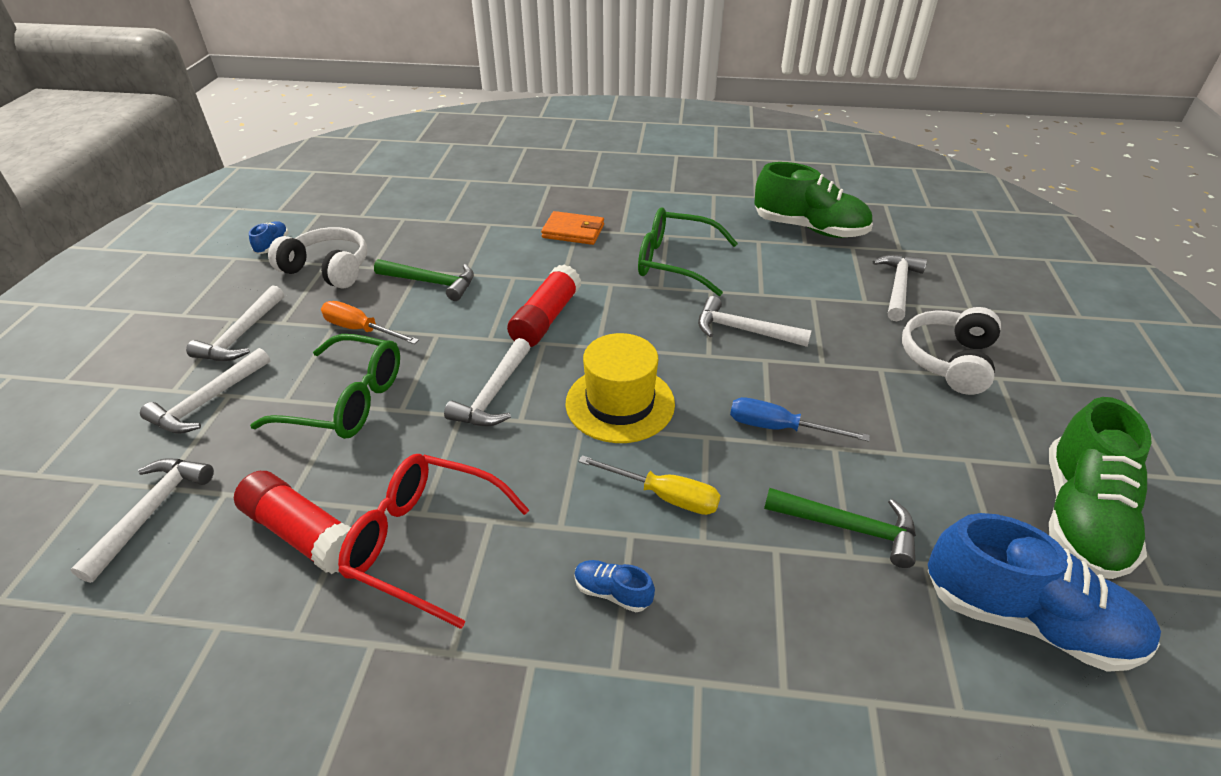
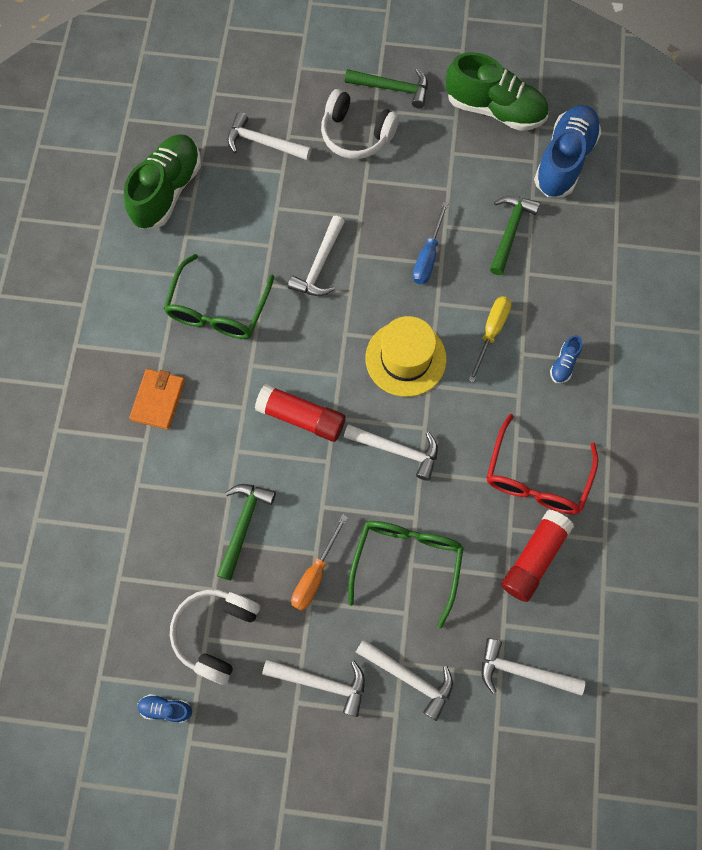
camera: 90 degrees left, 30 degrees up
none -> green hammer [345,68,428,108]

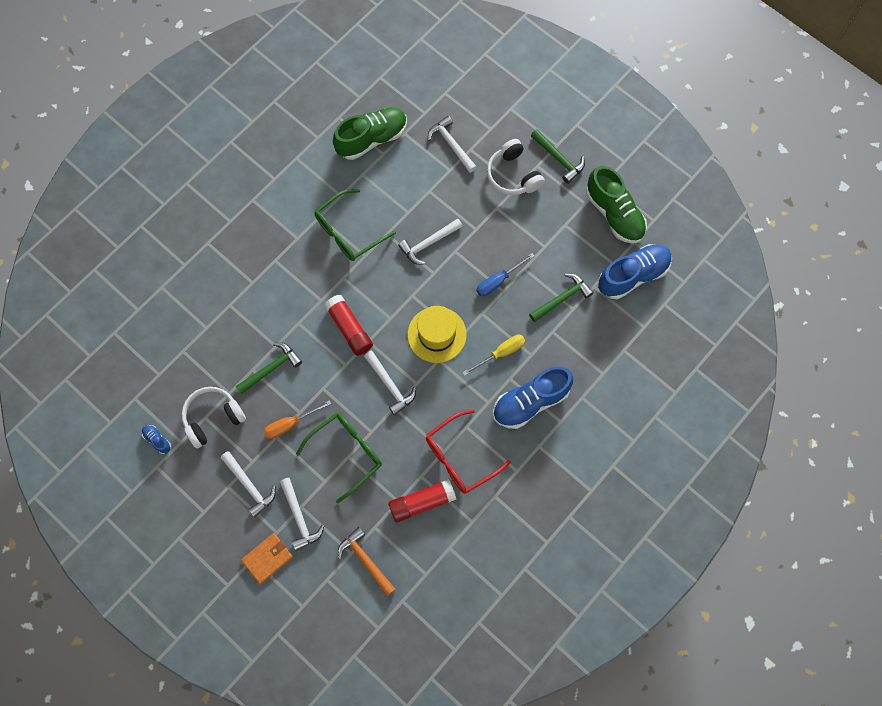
camera: 35 degrees right, 0 degrees up
orange wallet [129,369,185,430] -> orange wallet moved to [241,533,293,584]
white hammer [482,638,585,696] -> orange hammer [338,527,395,596]
blue shoe [550,335,582,384] -> blue shoe [493,366,573,429], size x2.35

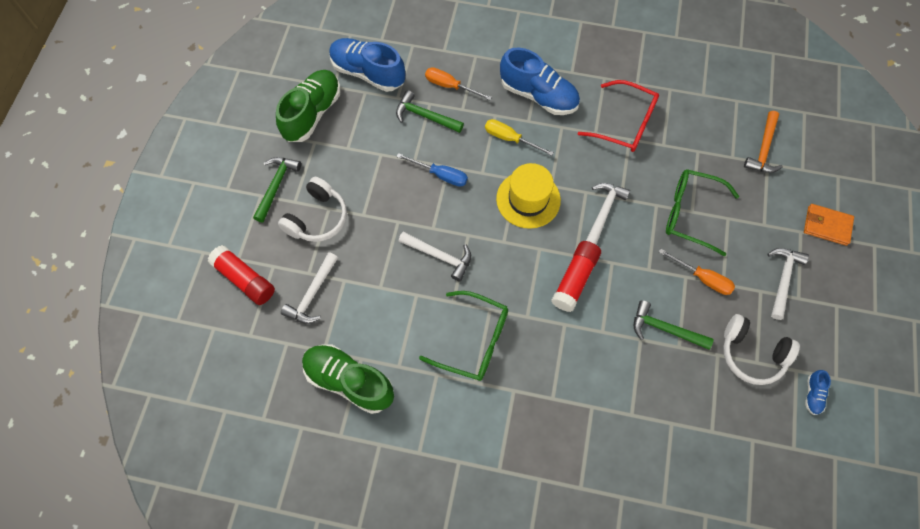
camera: 120 degrees left, 5 degrees down
white hammer [280,478,324,551] -> none
red glue stick [388,479,456,522] -> red glue stick moved to [207,245,275,305]
none -> orange screwdriver [425,67,492,100]

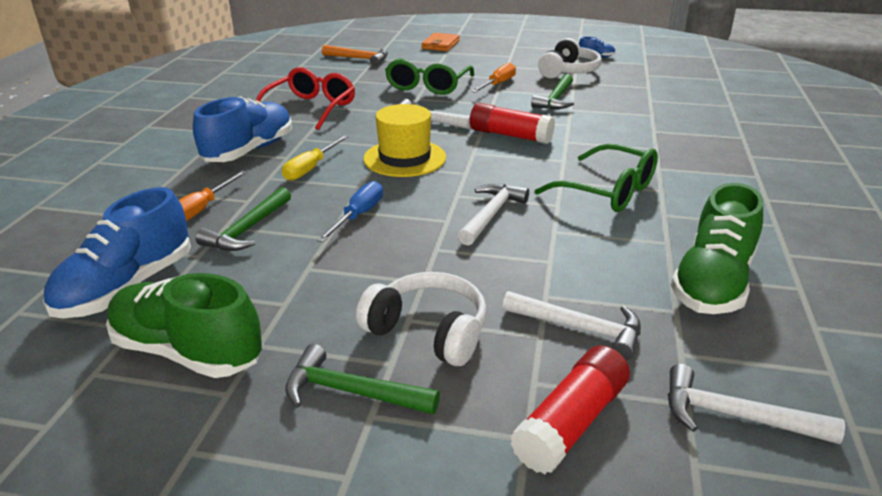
camera: 90 degrees left, 35 degrees down
green glasses [419,291,508,381] -> green glasses turned 105 degrees clockwise [534,144,658,212]
white hammer [767,248,809,320] -> white hammer moved to [668,364,845,444]

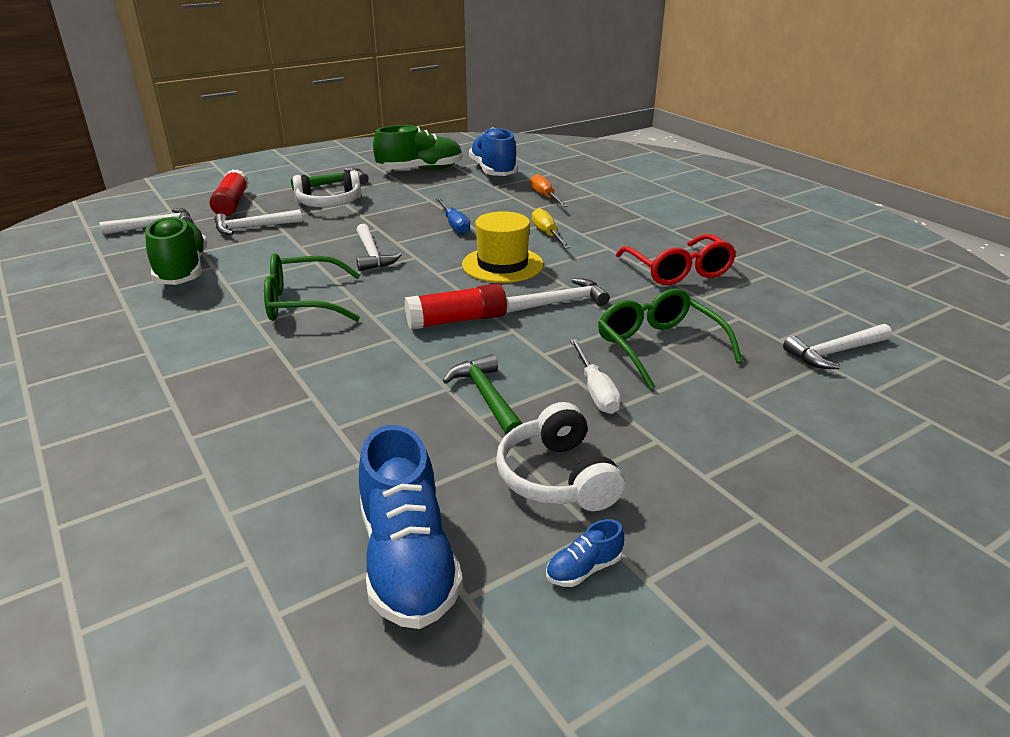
camera: 135 degrees right, 0 degrees up
blue shoe [193,96,292,162] -> blue shoe moved to [359,425,463,629]
green hammer [196,187,291,251] -> none
orange hammer [322,45,388,66] -> white hammer [783,324,892,369]
orange wallet [421,33,460,51] -> none
orange screwdriver [472,63,516,93] -> white screwdriver [570,339,621,414]

